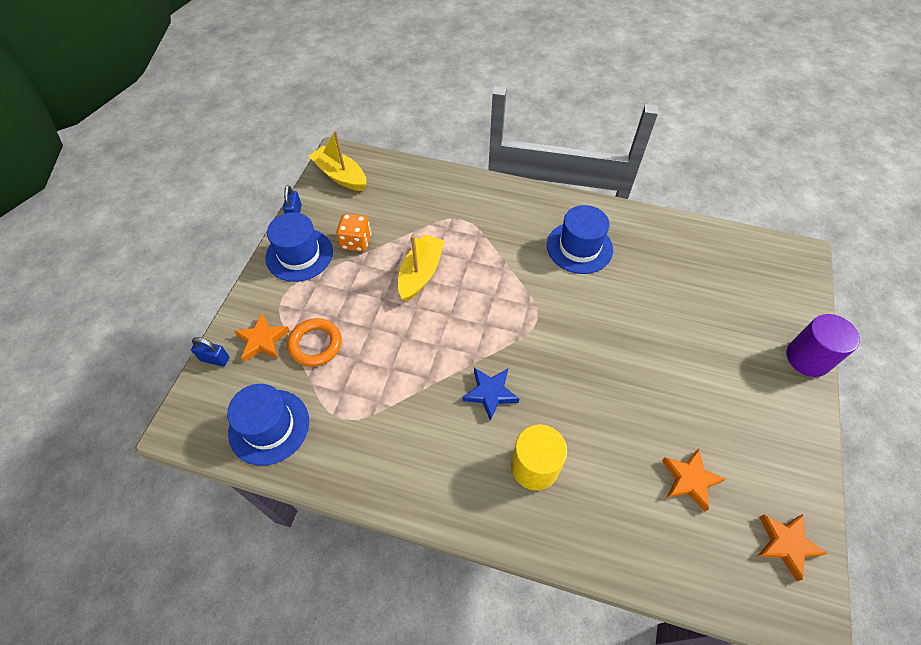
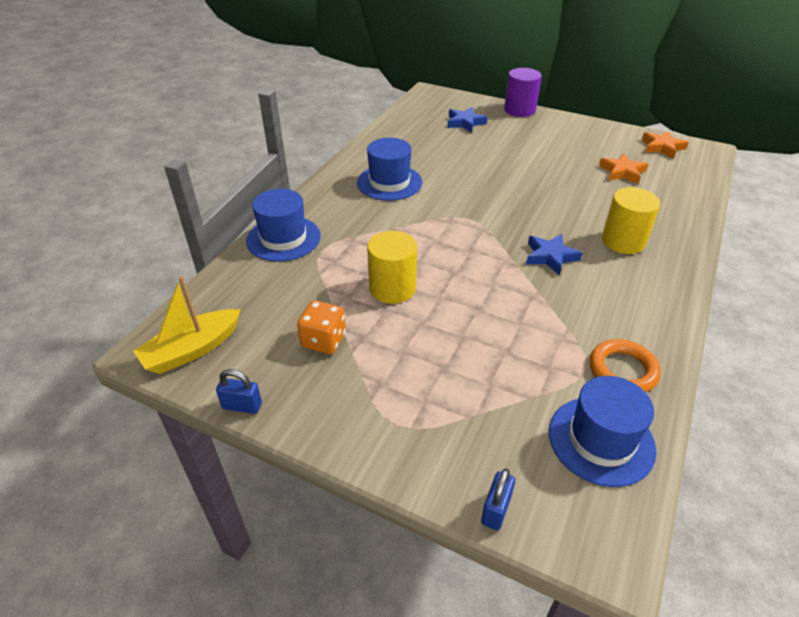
camera: 80 degrees left, 15 degrees down
orange star [234,313,290,362] -> none
blue hat [265,212,333,282] -> blue hat moved to [246,189,321,262]
orange ring [287,318,342,367] -> orange ring moved to [589,339,661,392]
yellow boat [398,234,445,302] -> yellow cylinder [367,231,417,304]
none -> blue star [448,107,488,133]

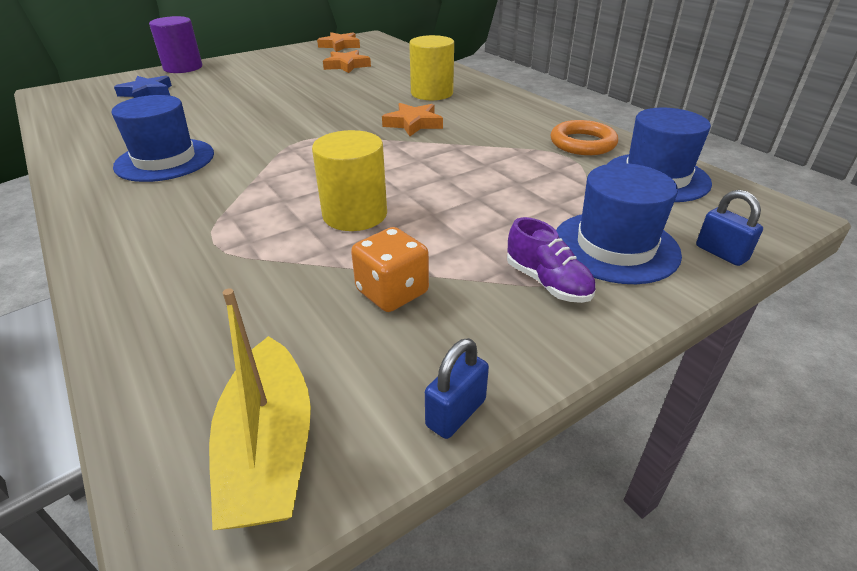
camera: 60 degrees left, 5 degrees down
blue hat [246,189,321,262] -> blue hat moved to [556,163,682,284]
blue star [526,234,582,275] -> orange star [382,103,443,136]
none -> purple shoe [507,217,596,303]

